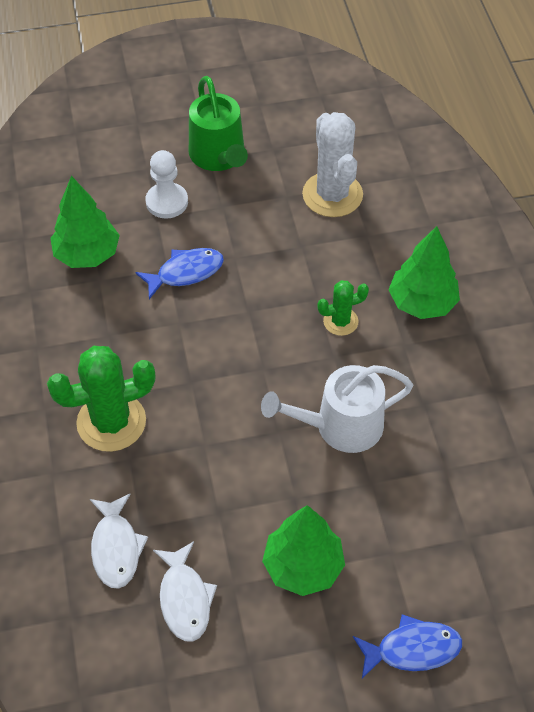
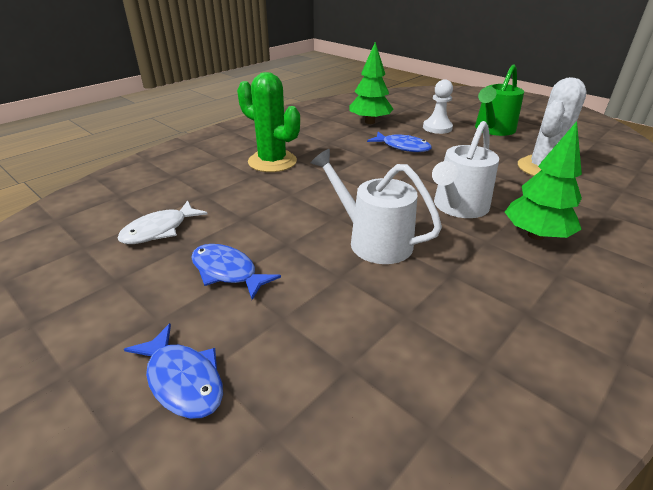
camera: 55 degrees right, 20 degrees down
white fish [90,494,148,589] -> none
green tree [262,505,345,596] -> blue fish [191,244,281,300]
green cactus [317,280,369,336] -> white watering can [432,121,499,218]

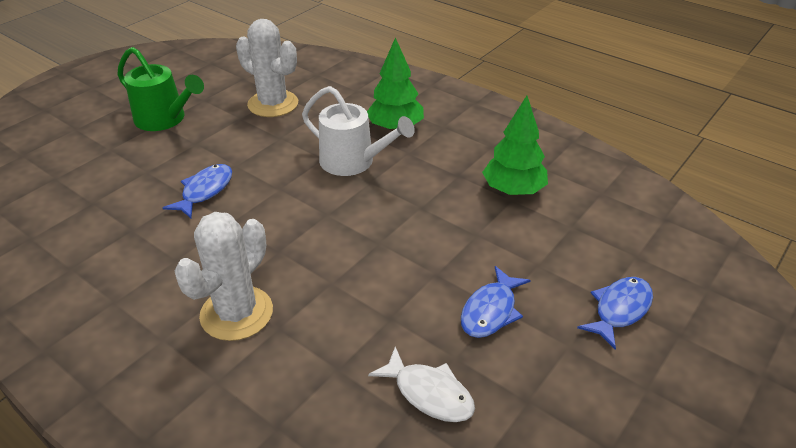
camera: 95 degrees left, 5 degrees up
green cactus [237,72,300,172] -> white cactus [174,212,273,341]
white watering can [311,149,442,264] -> none
green tree [349,42,393,124] -> green tree moved to [482,96,548,195]
white pawn [423,79,453,134] -> none

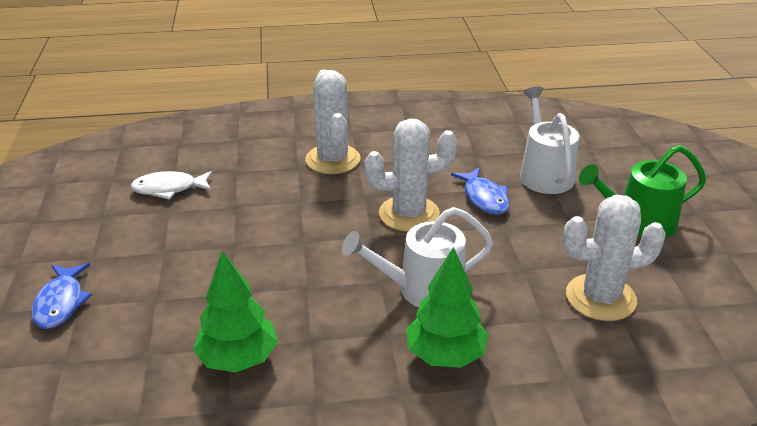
camera: 135 degrees right, 5 degrees down
blue fish [461,266,530,338] -> none
none -> white cactus [365,118,457,232]
none -> white watering can [520,87,579,194]

